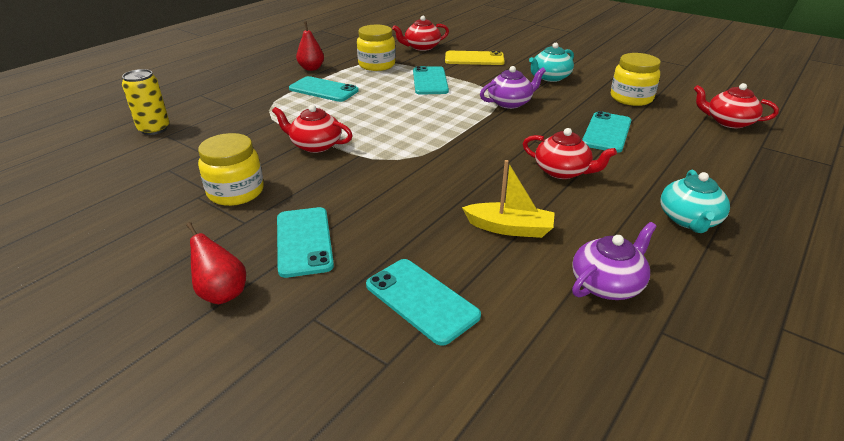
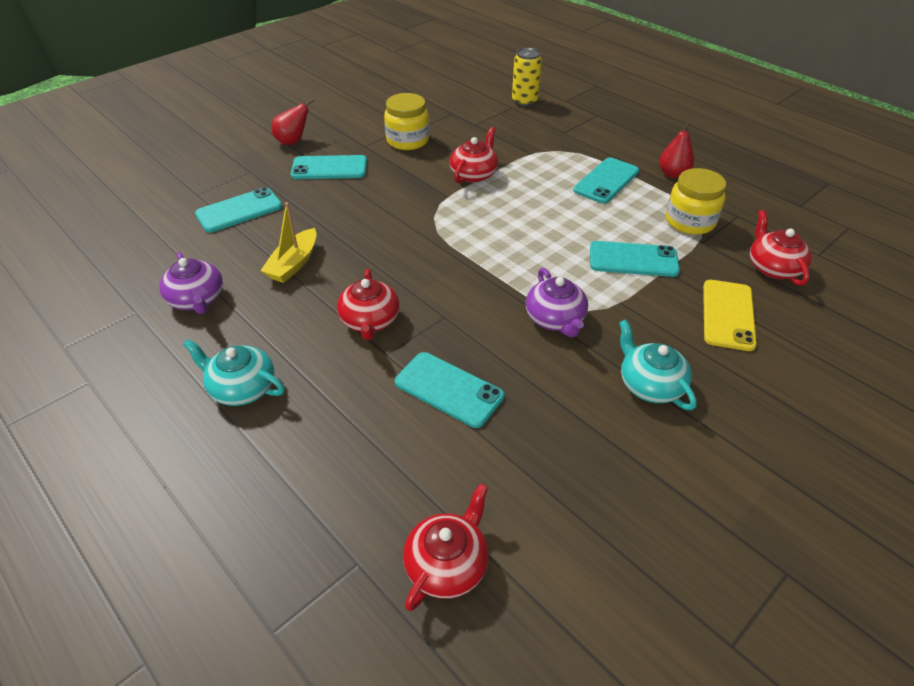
camera: 100 degrees right, 10 degrees up
red teapot [523,128,617,179] -> red teapot turned 45 degrees counterclockwise [337,269,400,340]
yellow jar [611,53,661,106] -> none

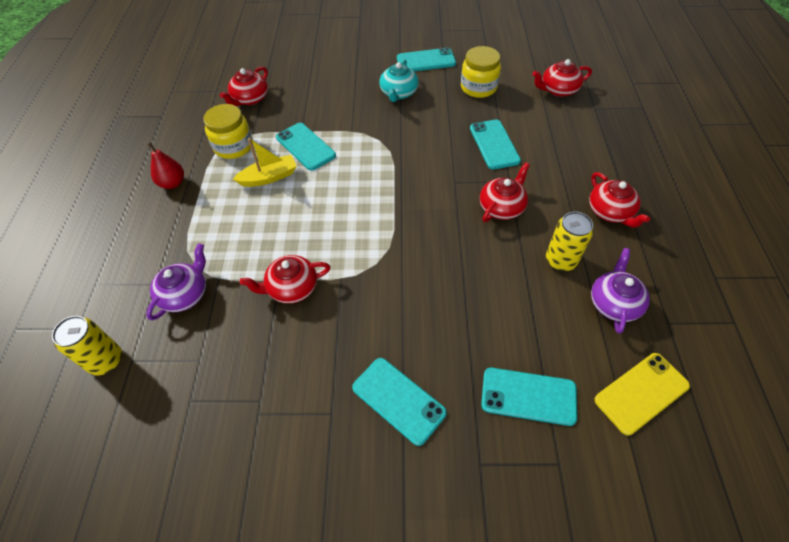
camera: 135 degrees left, 10 degrees up
turquoise teapot [183,339,285,406] -> red teapot [589,172,650,228]
yellow boat [260,202,317,283] -> yellow boat moved to [233,138,297,187]
red pear [272,99,315,145] -> none
yellow jar [384,93,429,150] -> yellow jar moved to [461,46,501,98]
purple teapot [526,268,588,337] -> purple teapot moved to [146,243,206,320]
turquoise phone [573,157,639,204] -> turquoise phone moved to [397,47,456,71]
yellow phone [703,280,757,351] -> yellow phone moved to [594,353,690,435]
none -> yellow can [546,211,593,271]

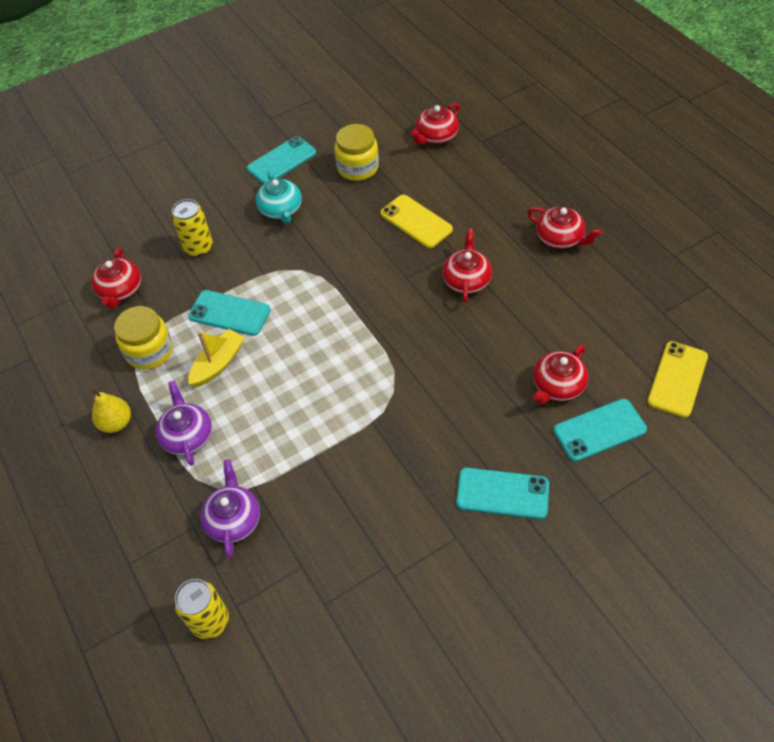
camera: 30 degrees left, 0 degrees up
red pear [147,143,184,189] -> yellow pear [91,388,131,433]
red teapot [240,255,330,304] -> red teapot moved to [533,345,588,404]
turquoise phone [470,119,521,170] -> yellow phone [380,195,453,248]
yellow can [546,211,593,271] -> yellow can moved to [172,199,213,257]
purple teapot [591,248,650,334] -> purple teapot moved to [156,381,212,466]

